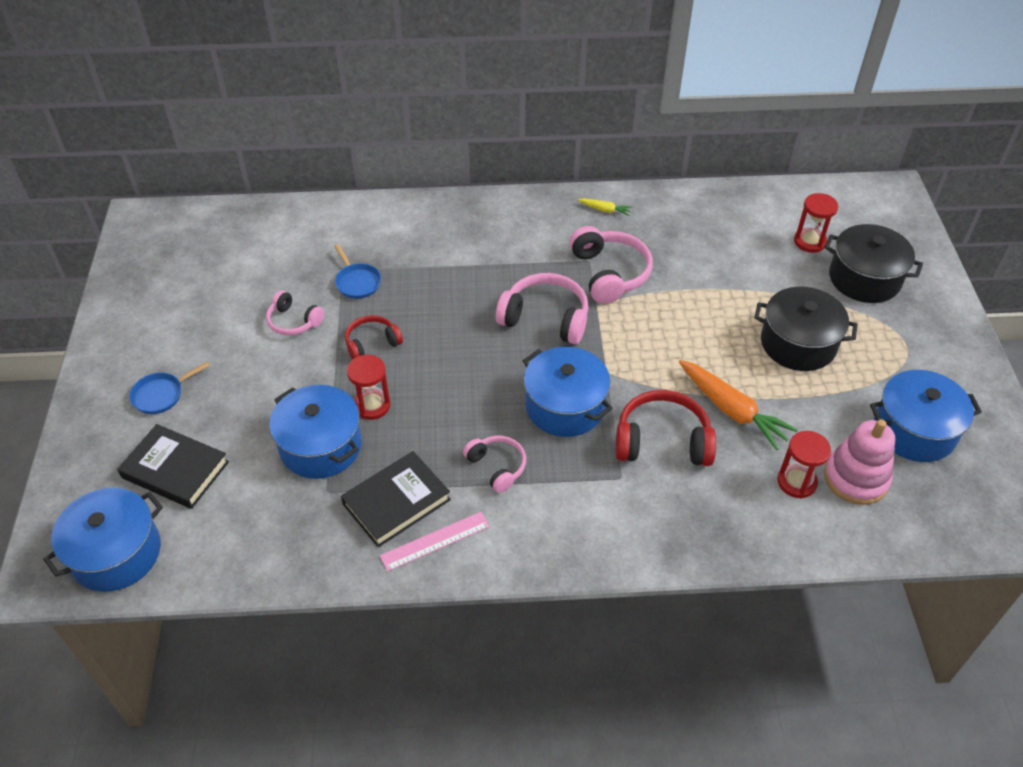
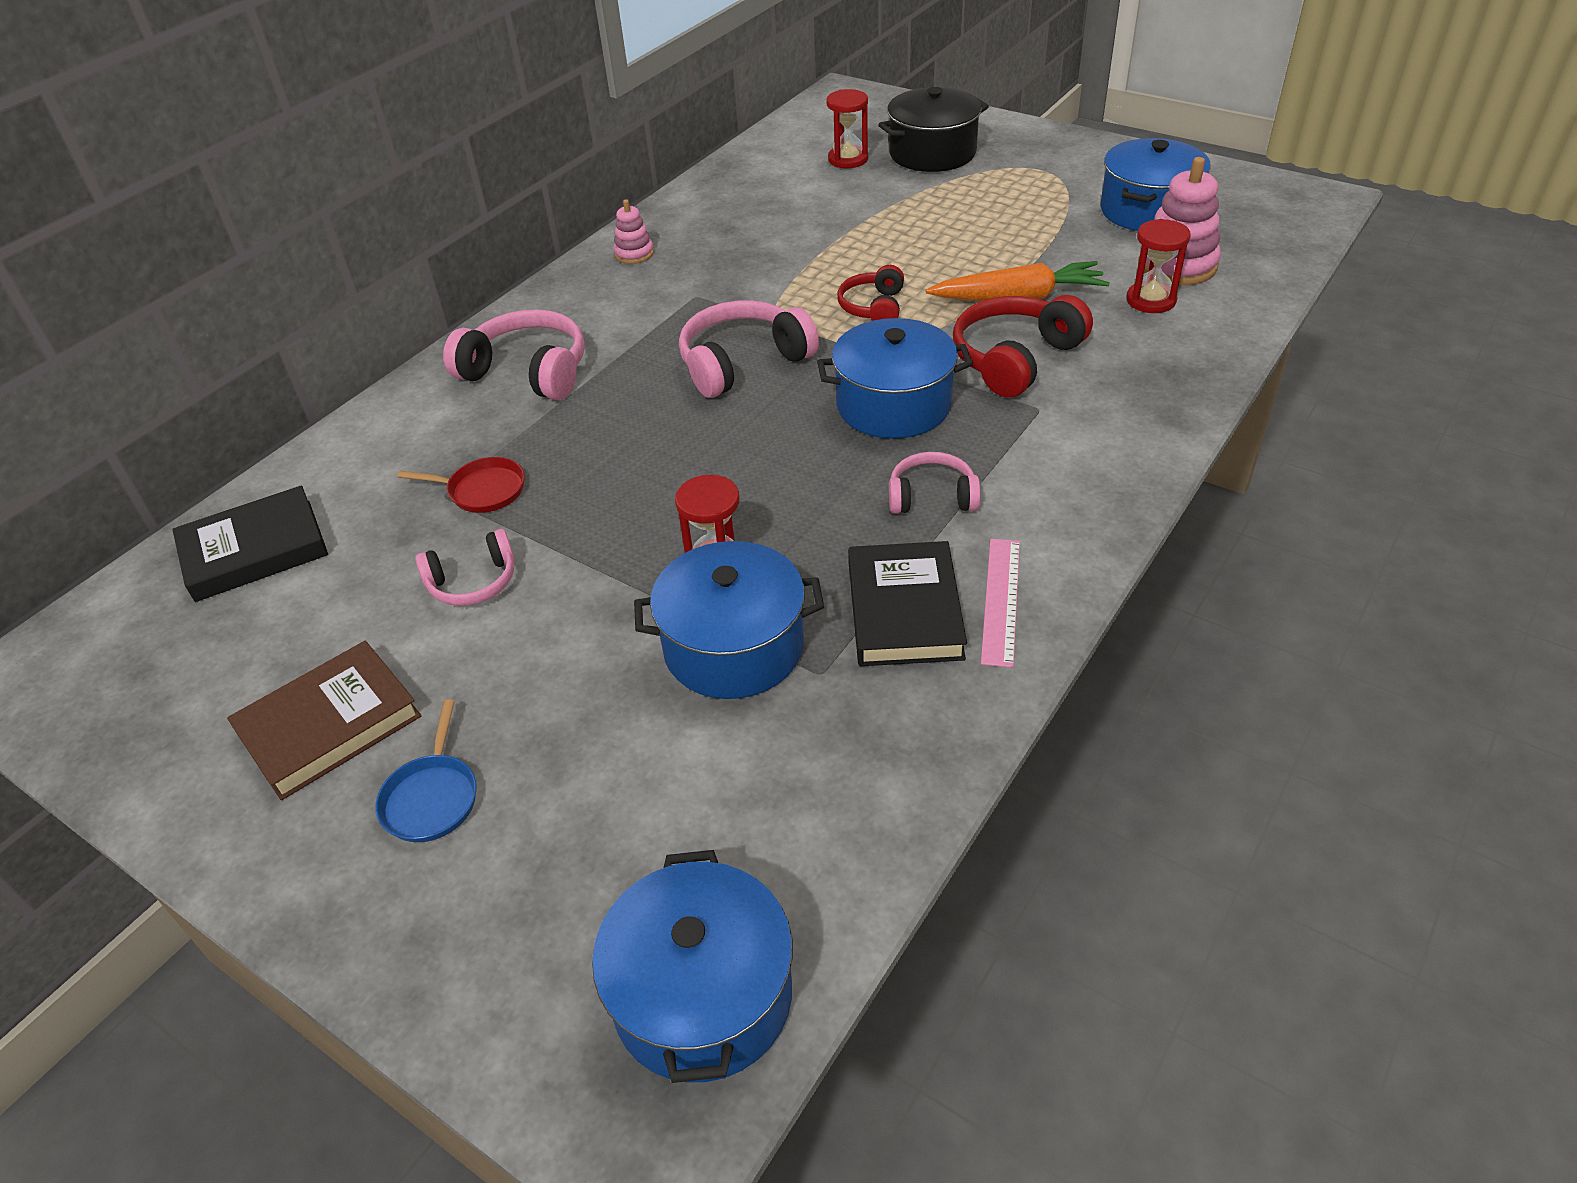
camera: 50 degrees left, 5 degrees down
black book [117,424,229,509] -> black book moved to [172,485,328,602]
blue pan [334,244,381,299] -> red pan [397,457,525,513]
red headphones [345,315,403,360] -> red headphones moved to [837,265,904,321]
pink headphones [570,226,653,304] -> pink headphones moved to [443,309,585,400]
yellow carrot [578,198,632,216] -> pink stacking toy [614,199,654,264]
black pot [754,287,858,371] -> none
none -> brown book [227,641,421,800]

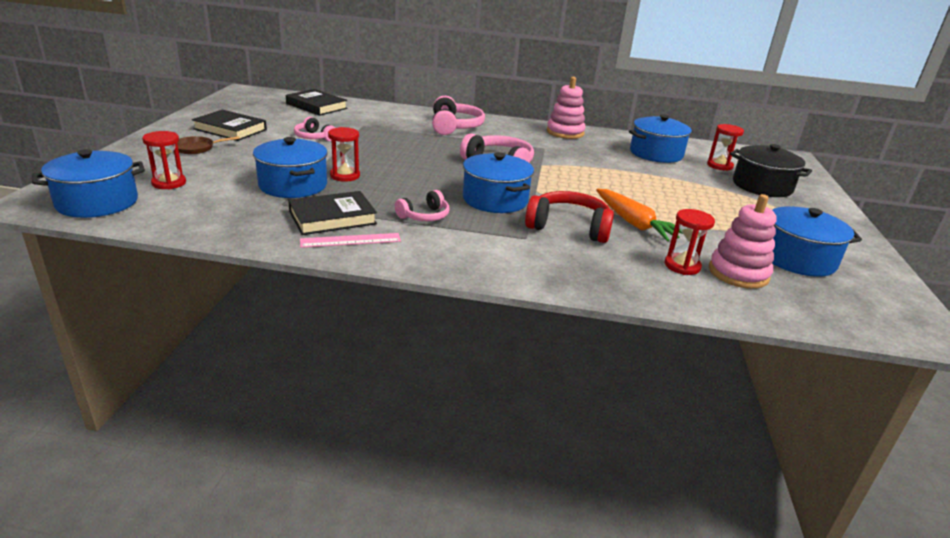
camera: 60 degrees right, 15 degrees down
brown book [227,641,421,800] -> black book [192,110,267,141]
blue pan [375,699,477,842] -> brown pan [177,136,240,154]
red pan [397,457,525,513] -> none
pink stacking toy [614,199,654,264] -> pink stacking toy [547,77,586,139], size x1.83
red headphones [837,265,904,321] -> none
pink headphones [889,452,981,514] -> pink headphones turned 75 degrees clockwise [395,190,449,221]
none -> red hourglass [142,131,186,189]
none -> blue pot [629,115,693,163]

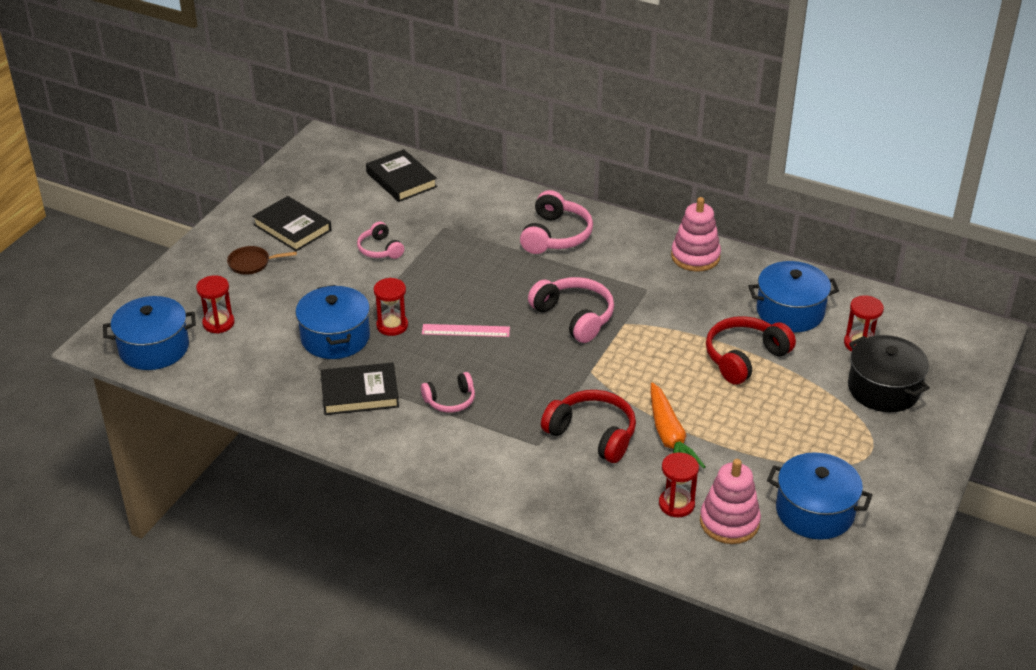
camera: 20 degrees right, 10 degrees up
pink ruler [300,233,401,248] -> pink ruler moved to [422,324,510,337]
blue pot [463,152,534,213] -> none
none -> red headphones [706,316,796,385]

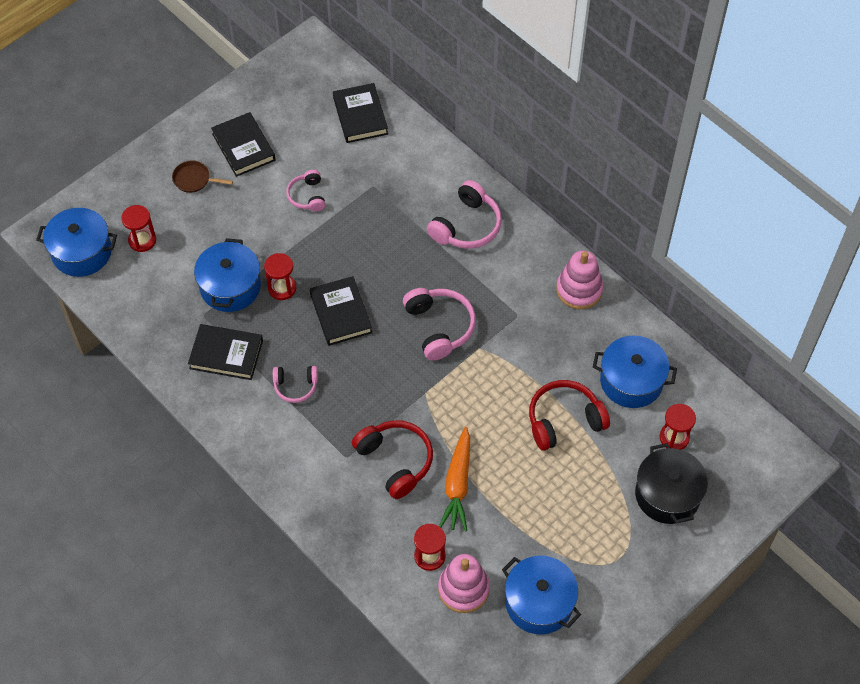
camera: 20 degrees right, 20 degrees up
pink ruler [422,324,510,337] -> black book [310,276,372,346]

